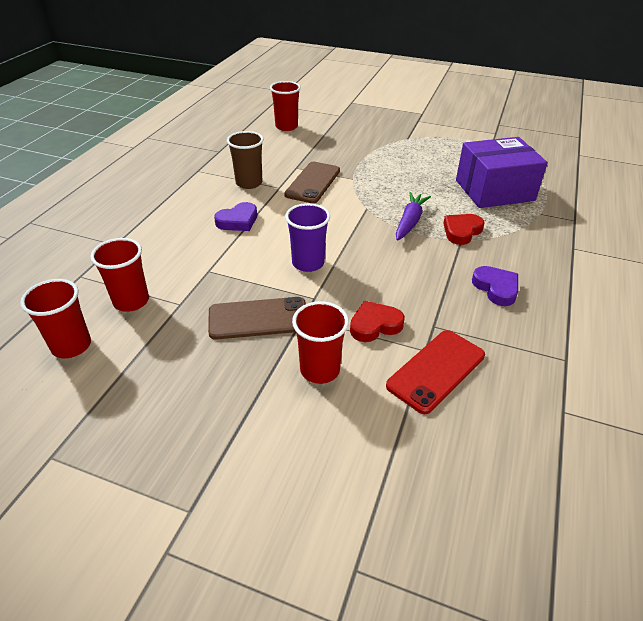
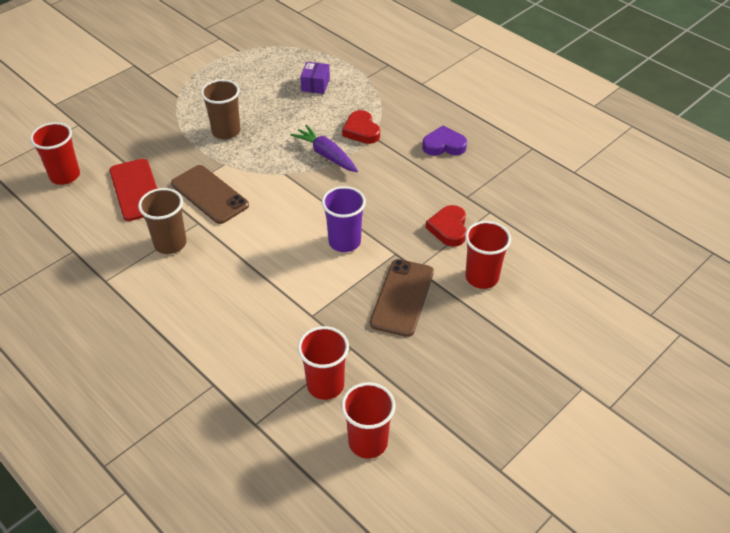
camera: 65 degrees left, 5 degrees up
purple heart [214,202,257,231] -> none
red phone [386,330,485,414] -> red phone moved to [109,159,157,221]
purple box [456,137,548,208] -> purple box [300,62,330,94], size x0.43
none -> brown cup [201,79,240,139]

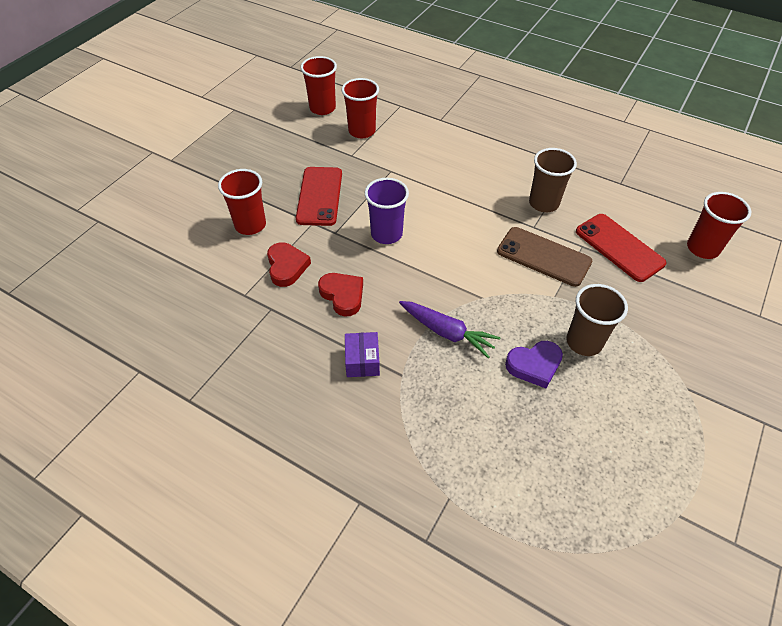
camera: 165 degrees right, 5 degrees up
purple box [300,62,330,94] -> purple box moved to [345,332,380,377]
red heart [342,110,380,144] -> red heart moved to [318,273,363,316]
brown phone [370,259,434,337] -> red phone [296,167,342,226]
purple heart [422,126,467,156] -> purple heart moved to [505,341,563,388]

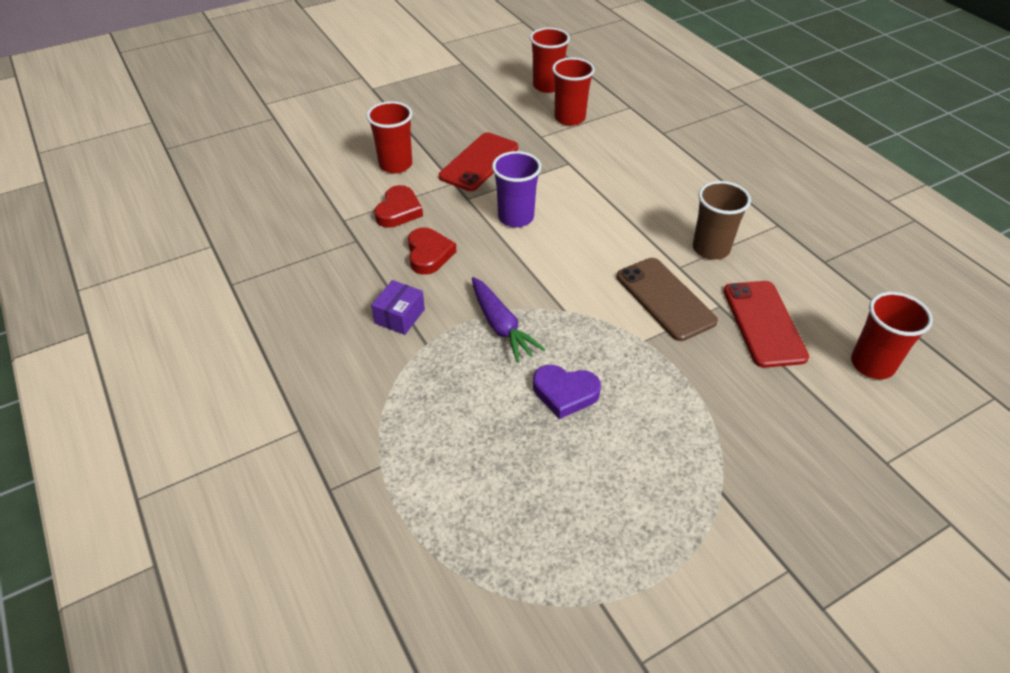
camera: 30 degrees right, 5 degrees down
brown cup [566,284,628,356] -> none

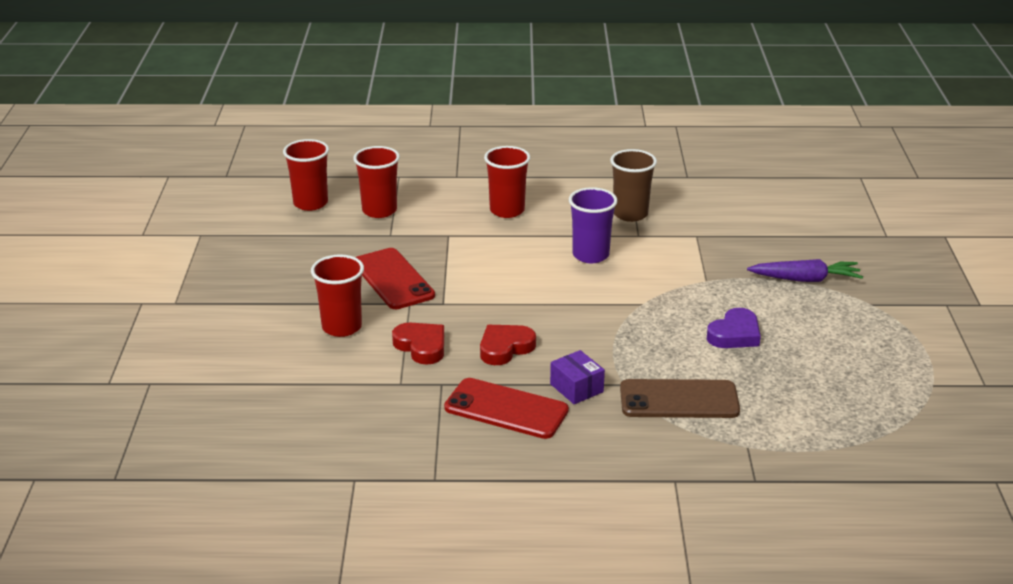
camera: 60 degrees left, 15 degrees down
red heart [408,227,457,275] -> red heart turned 60 degrees counterclockwise [480,325,536,365]
purple carrot [472,277,546,363] -> purple carrot moved to [747,259,863,282]
purple cup [492,151,541,227] -> purple cup moved to [569,187,618,263]
brown phone [617,258,718,341] -> brown phone moved to [620,379,740,418]
red phone [724,281,809,368] -> red phone moved to [444,378,569,439]
red cup [851,292,933,379] -> red cup moved to [484,146,530,218]

